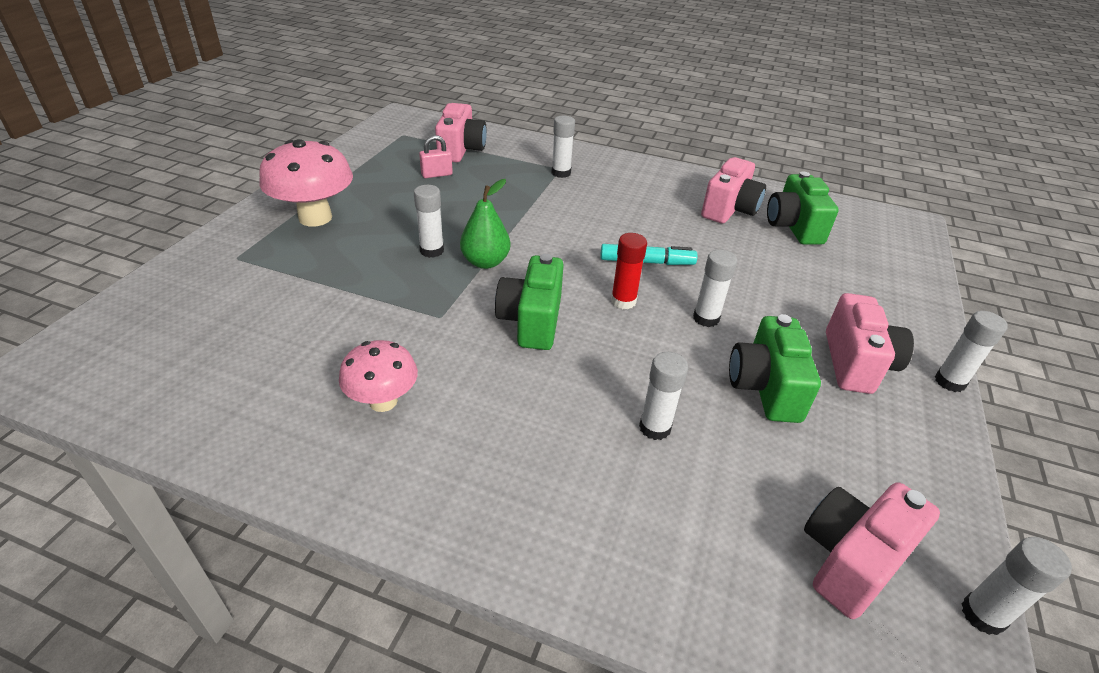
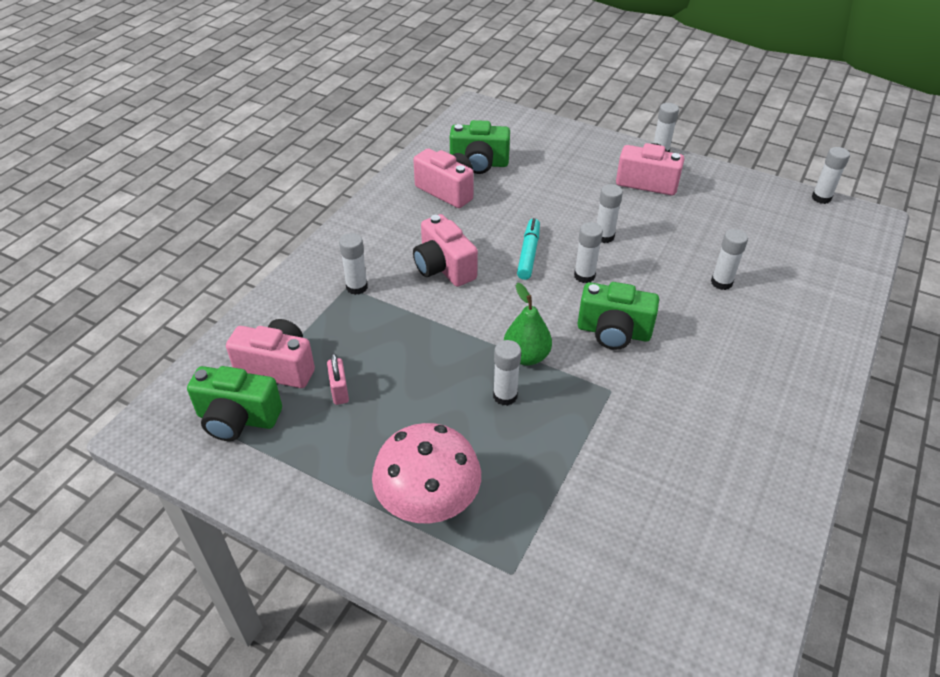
camera: 80 degrees left, 5 degrees up
pink mushroom [339,340,418,412] -> none
red glue stick [611,233,647,309] -> white glue stick [574,222,603,283]
green camera [729,314,821,423] -> green camera moved to [187,366,282,441]
pink camera [804,482,940,619] -> pink camera moved to [413,214,478,287]

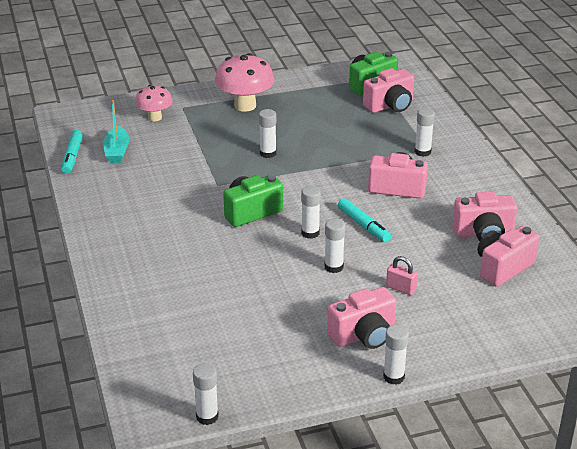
camera: 135 degrees right, 10 degrees down
pink padlock [327,353,349,405] -> pink padlock moved to [386,256,418,295]
green camera [450,120,510,174] -> pink camera [478,226,540,287]
green pear [504,283,552,366] -> none
white glue stick [711,229,748,290] -> none
none -> turquoise marker [61,130,83,174]
none -> turquoise boat [103,100,129,163]
none -> pink mushroom [135,85,173,121]

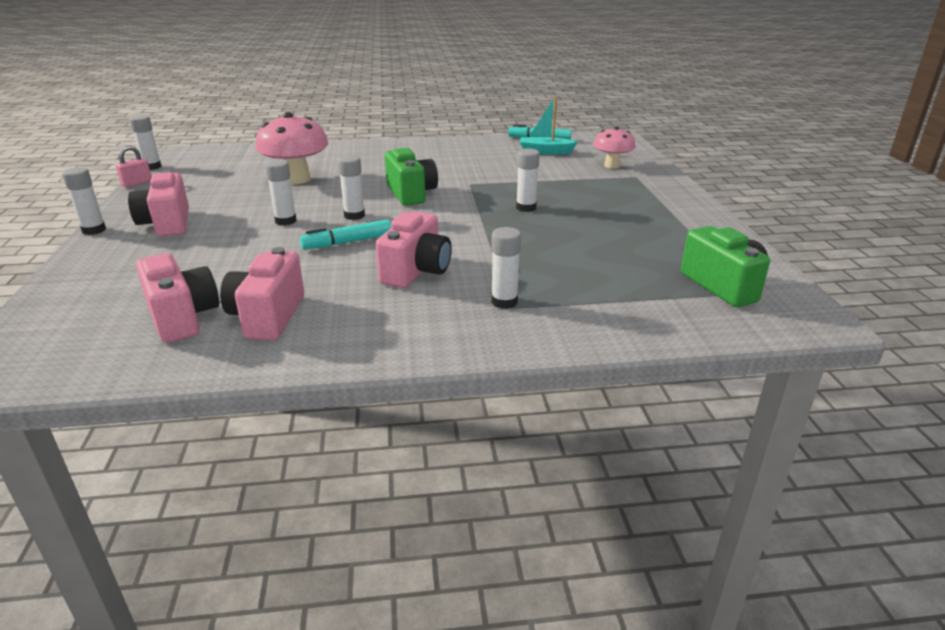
camera: 100 degrees right, 5 degrees down
pink mushroom [215,53,274,112] -> pink mushroom moved to [255,112,328,184]
pink camera [363,68,414,113] -> none
pink padlock [386,256,418,295] -> pink padlock moved to [116,146,152,188]

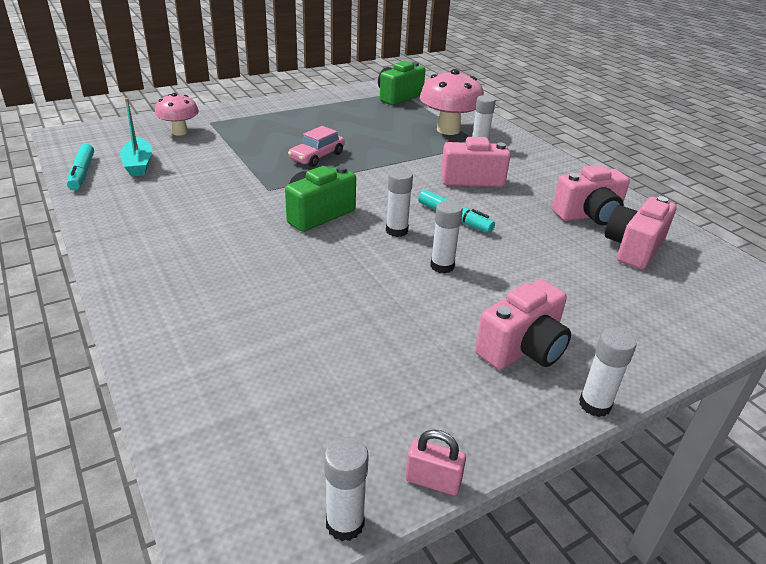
camera: 115 degrees left, 5 degrees up
pink mushroom [255,112,328,184] -> pink mushroom moved to [420,69,484,135]
white glue stick [516,148,540,212] -> pink car [288,126,345,167]

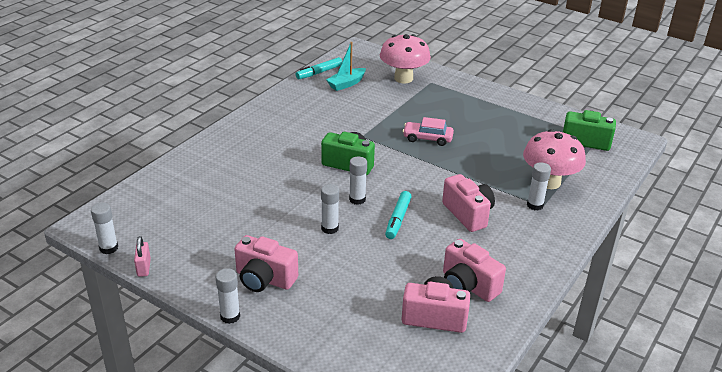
camera: 65 degrees right, 0 degrees up
pink mushroom [155,93,199,136] -> pink mushroom [380,34,431,83], size x1.60

